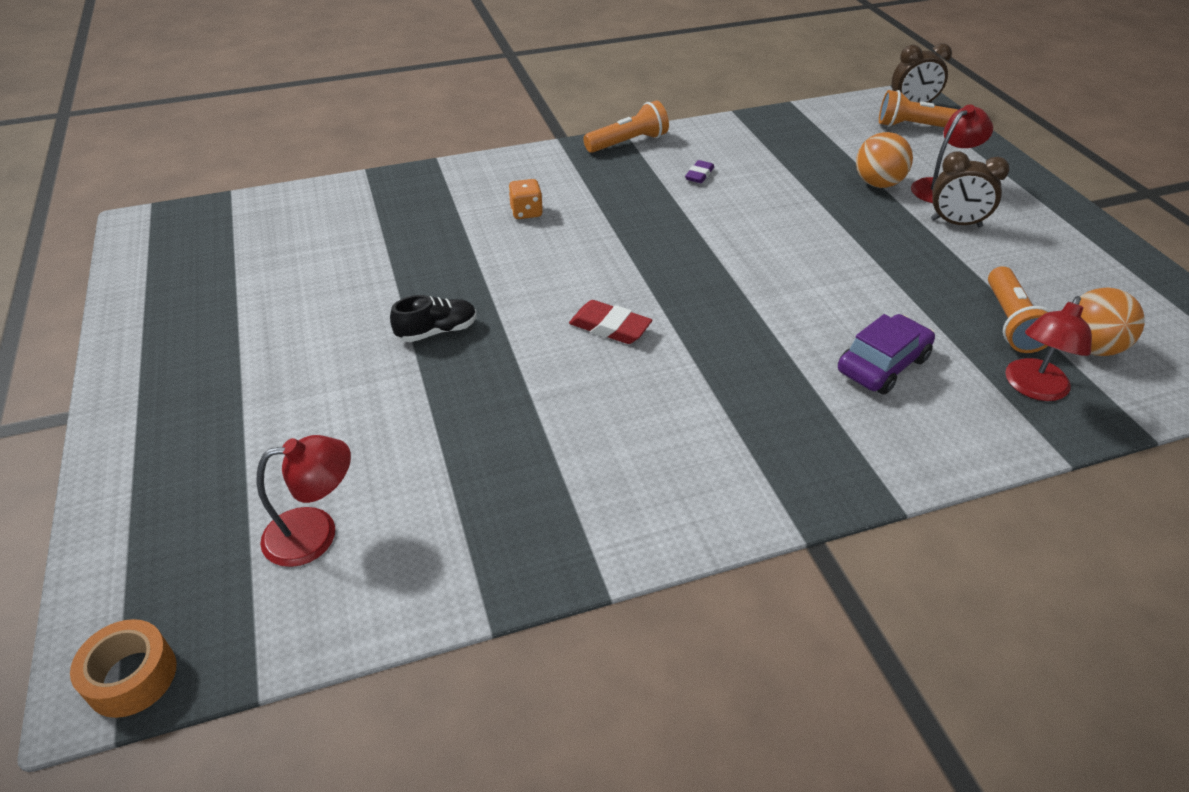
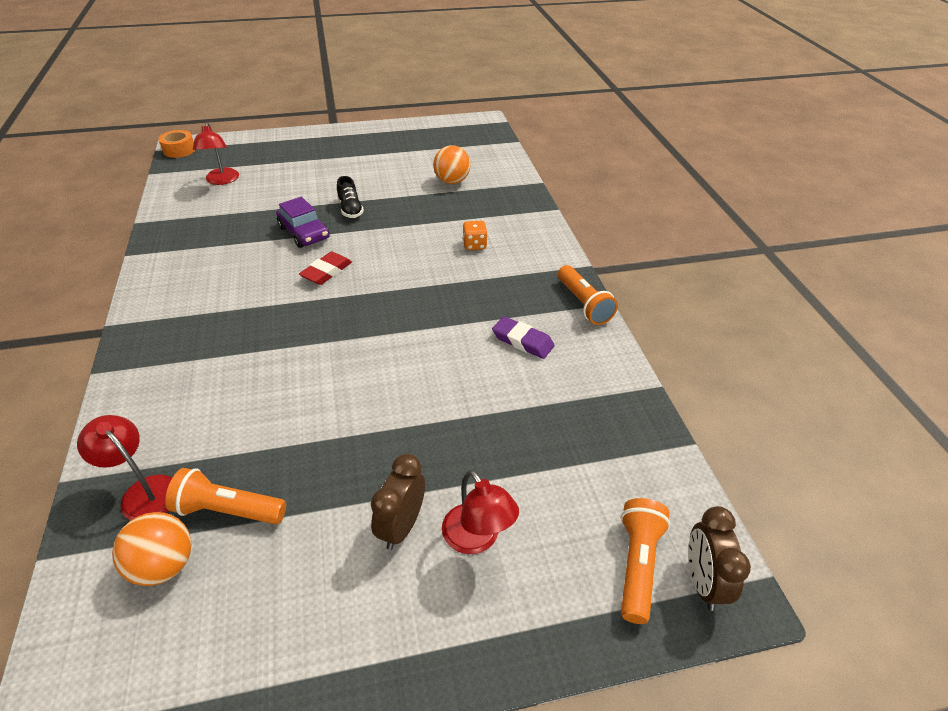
camera: 95 degrees right, 0 degrees up
purple eraser [685,160,714,183] -> purple eraser [492,316,554,359], size x1.55
purple car [838,314,935,394] -> purple car moved to [276,197,330,248]
orange ball [856,132,913,188] -> orange ball moved to [433,145,470,184]

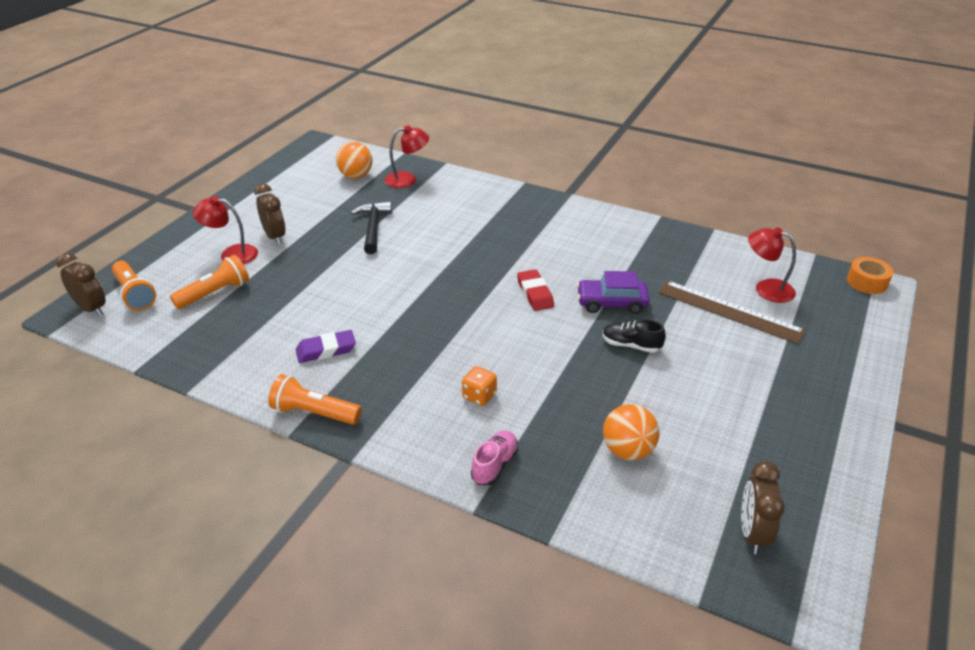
camera: 130 degrees right, 5 degrees down
orange flashlight [165,468,286,524] -> orange flashlight moved to [170,255,249,309]
none -> black hammer [351,201,392,254]
none -> pink shoe [471,430,518,485]
none -> brown ruler [658,281,806,344]
none -> brown clock [741,461,785,554]

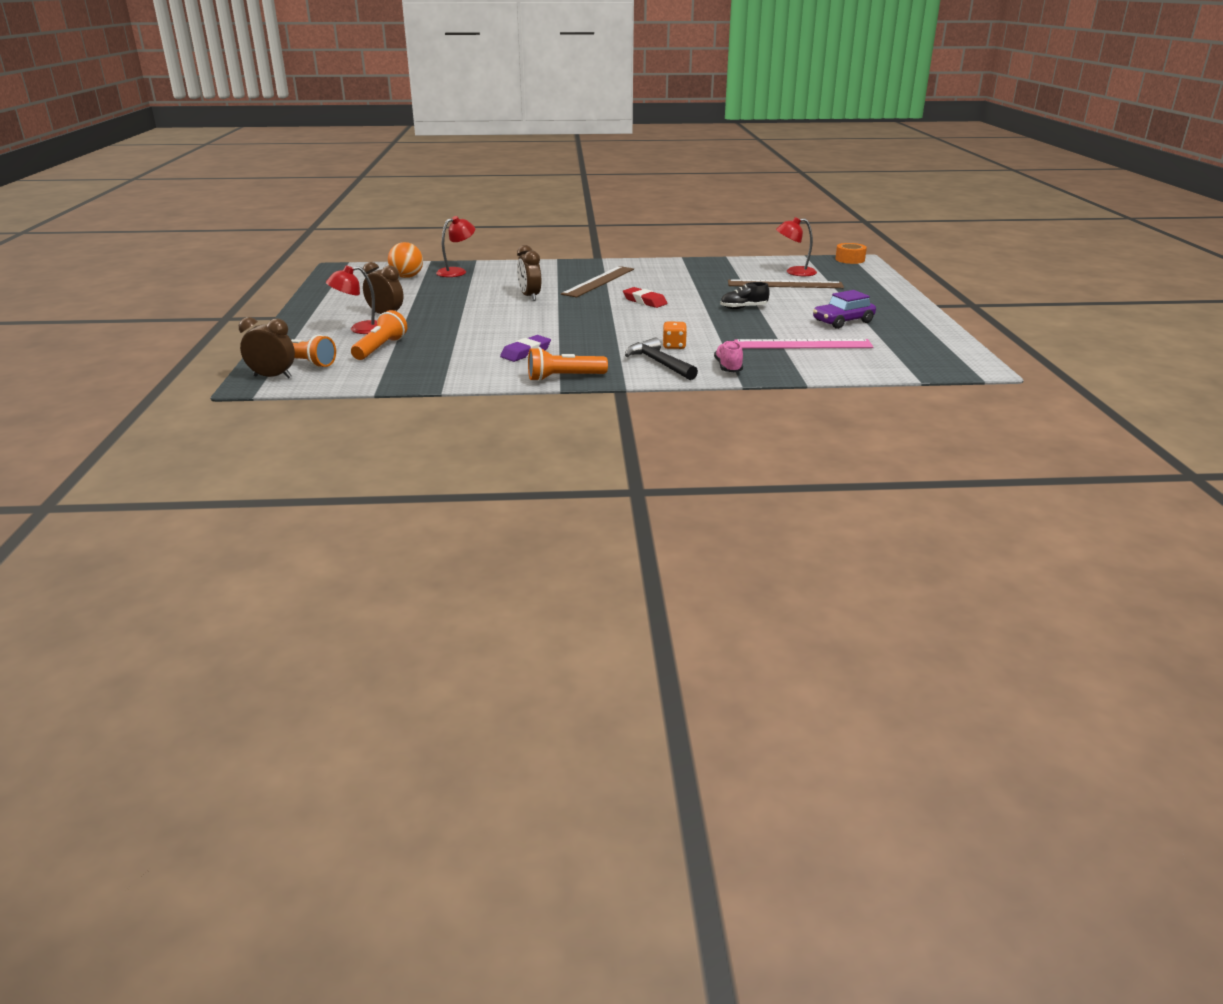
camera: 30 degrees left, 10 degrees down
black hammer [351,201,392,254] -> black hammer moved to [625,337,698,380]
purple car [577,271,650,314] -> purple car moved to [813,290,876,329]
orange ball [603,404,660,460] -> pink ruler [734,339,874,349]
brown clock [741,461,785,554] -> brown clock moved to [517,245,541,301]
none -> brown ruler [561,266,634,297]

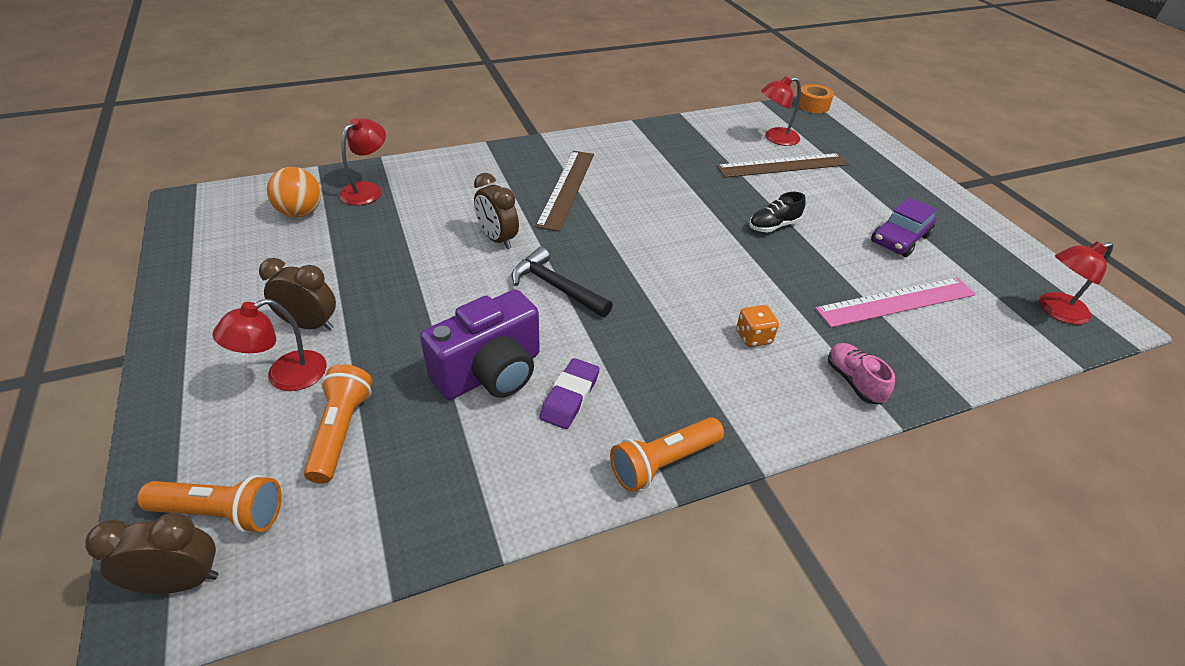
camera: 20 degrees left, 15 degrees up
red eraser [623,287,668,308] -> none
black hammer [625,337,698,380] -> black hammer moved to [512,247,613,317]
none -> purple camera [420,289,540,400]
none -> red lamp [1039,241,1113,325]

